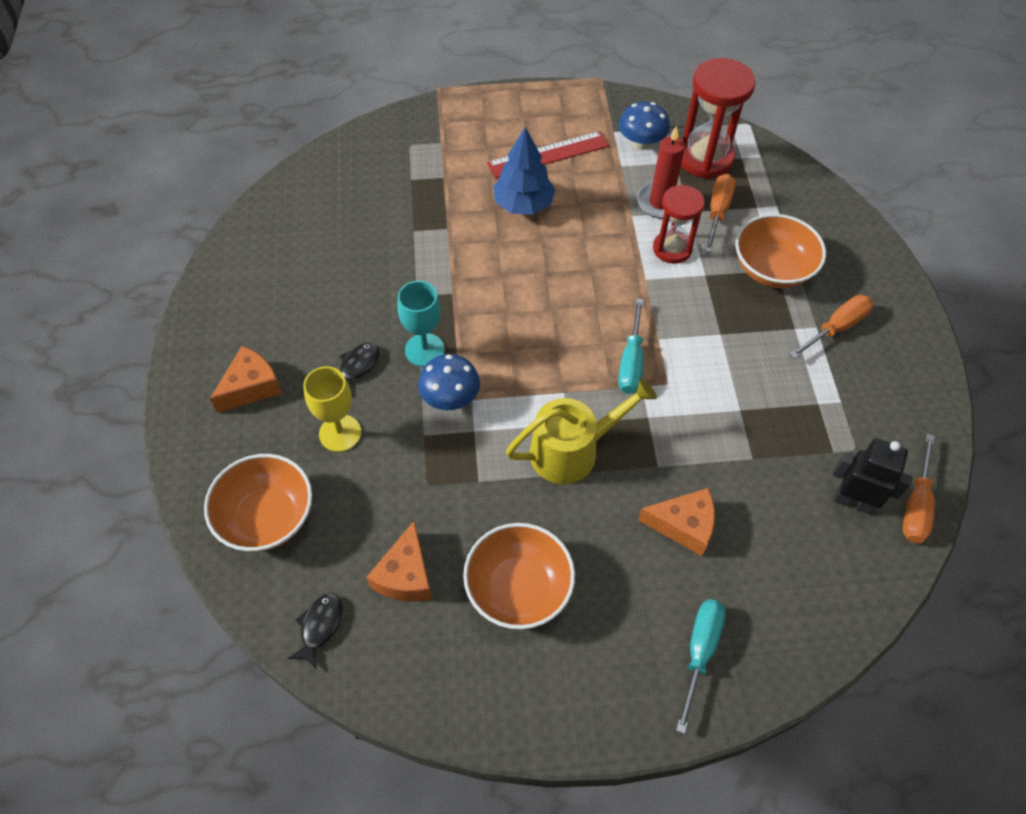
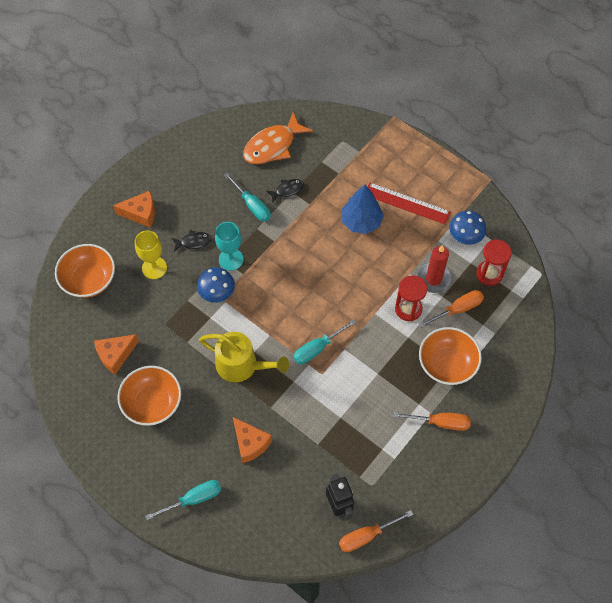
camera: 45 degrees right, 5 degrees up
black fish [288,593,342,669] -> black fish moved to [266,179,304,203]
red hourglass [681,58,756,179] -> red hourglass [476,239,512,286], size x0.65
none -> turquoise screwdriver [224,173,271,222]
none -> orange fish [243,112,313,164]

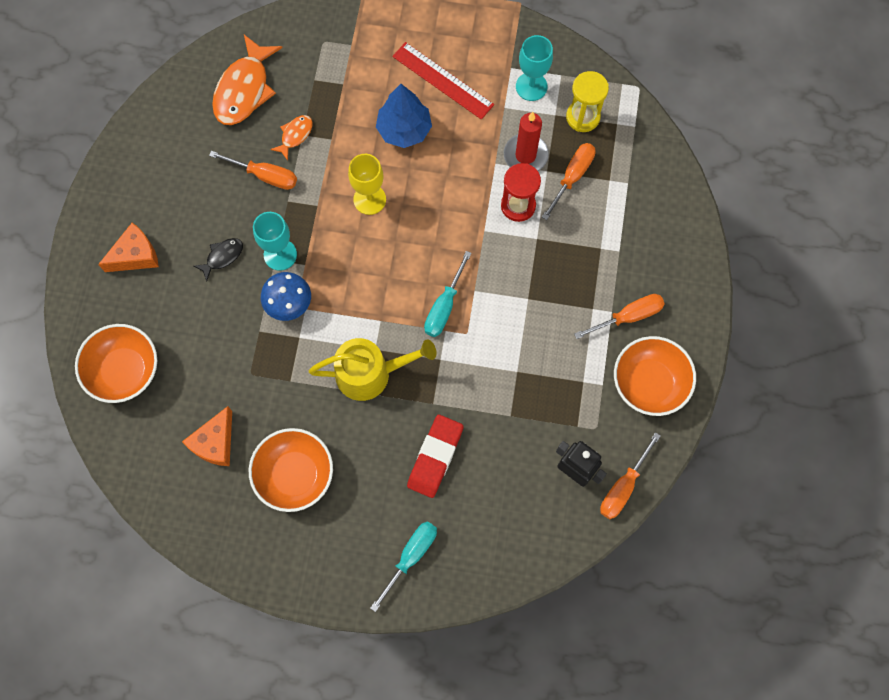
camera: 30 degrees left, 10 degrees up
yellow goblet [135,231,167,279] -> yellow goblet moved to [348,154,386,215]
turquoise screwdriver [224,173,271,222] -> orange screwdriver [209,151,297,190]
orange cheese [233,417,272,463] -> red eraser [407,414,464,498]
black fish [266,179,304,203] -> orange fish [270,115,313,161]
red ruler [368,183,451,224] -> red ruler turned 45 degrees clockwise [392,42,494,120]
orange bowl [419,327,482,385] -> orange bowl moved to [614,336,696,416]
blue mushroom [449,211,486,245] -> turquoise goblet [516,35,553,101]
red hourglass [476,239,512,286] -> yellow hourglass [566,71,609,132]

